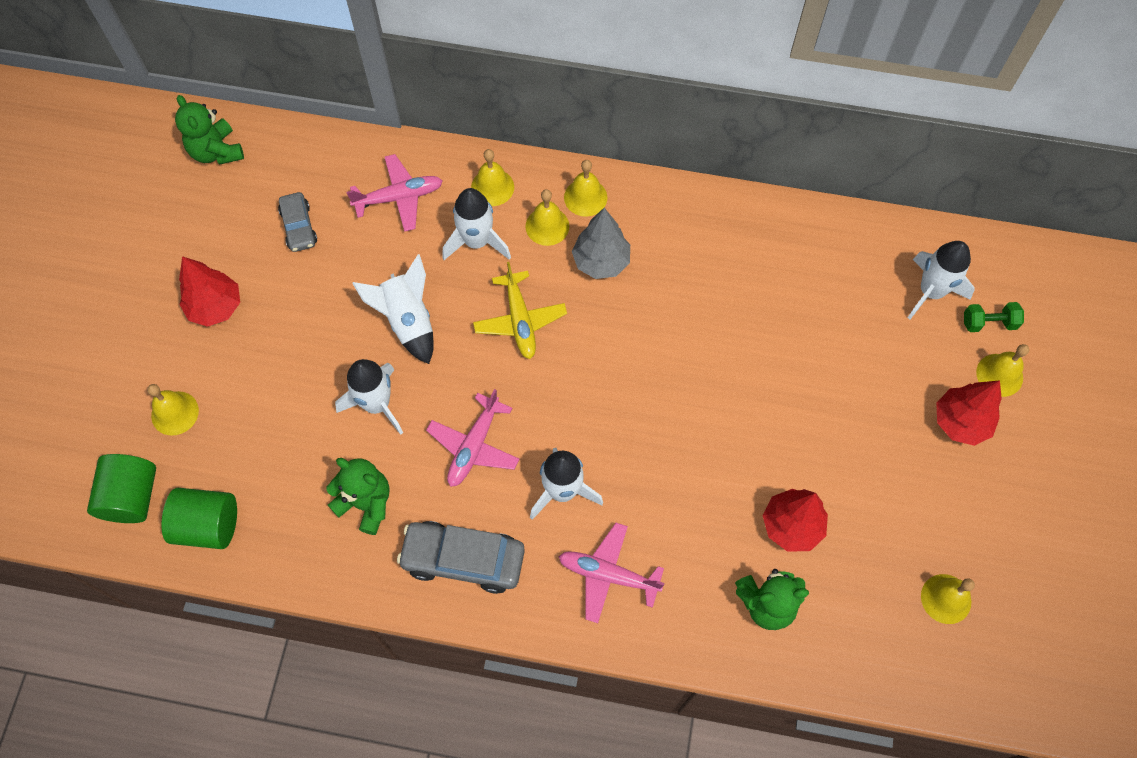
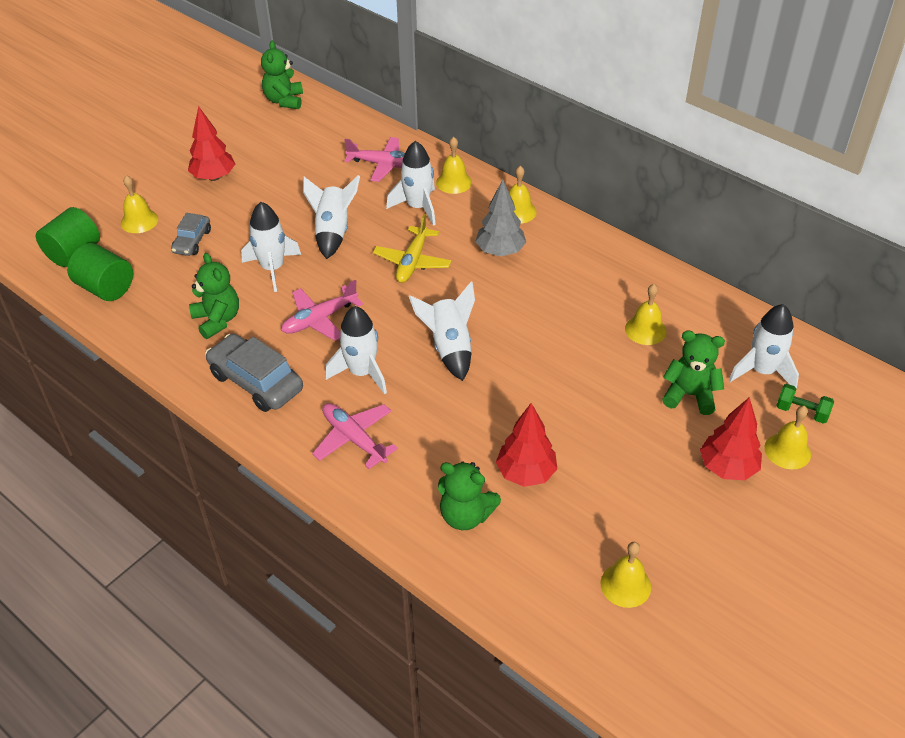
camera: 30 degrees right, 20 degrees down
grey car [278,192,317,252] -> grey car moved to [171,213,211,256]
yellow bell [525,189,569,246] -> yellow bell moved to [625,284,666,345]
none -> white rocket [409,282,475,381]
none -> green teddy bear [662,331,725,415]

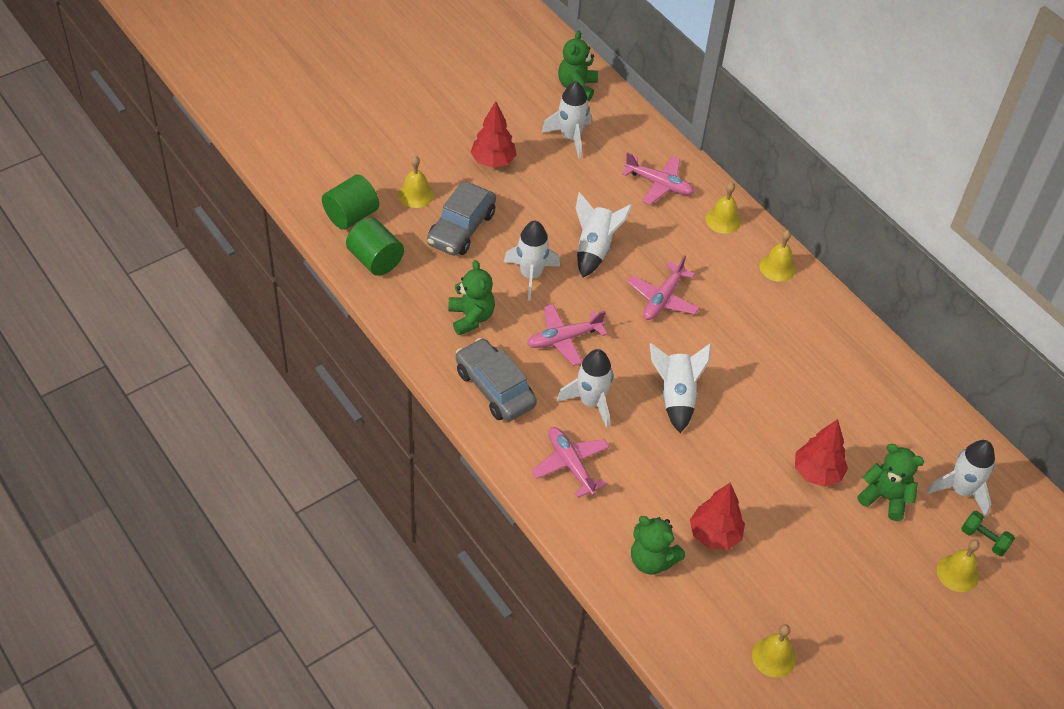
camera: 10 degrees right, 5 degrees up
grey car [171,213,211,256] -> grey car [427,181,496,255], size x1.69
yellow plane [373,214,452,283] -> pink plane [628,255,700,320]
white rocket [386,141,436,226] -> white rocket moved to [541,81,591,159]
grey tree [475,180,526,256] -> none
yellow bell [625,284,666,345] -> none
red tree [700,397,762,480] -> red tree moved to [795,419,848,487]

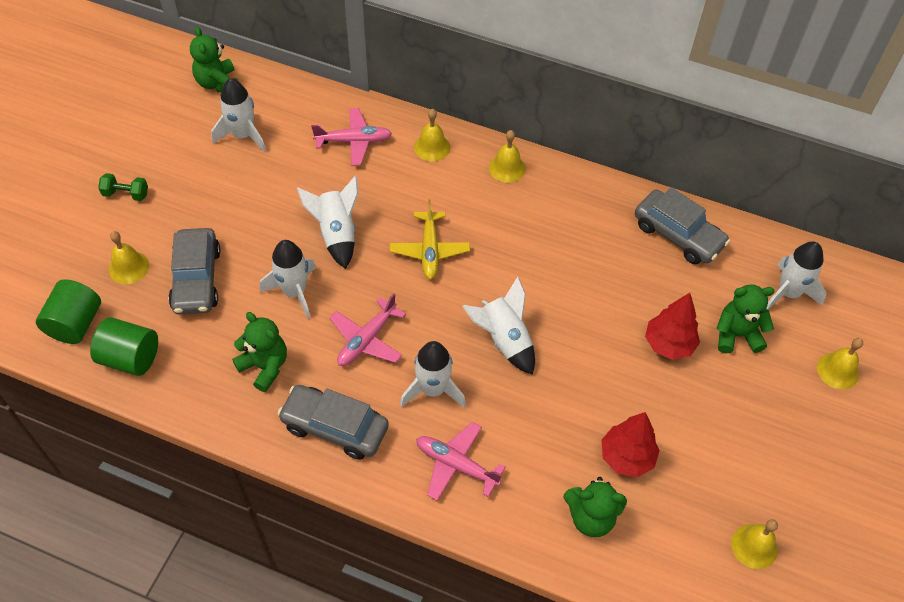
camera: 30 degrees left, 5 degrees up
red tree [470,101,517,168] -> none
pink plane [628,255,700,320] -> yellow plane [390,199,470,280]
green dumbbell [961,511,1015,556] -> green dumbbell moved to [98,173,148,201]
none -> grey car [635,187,730,264]

